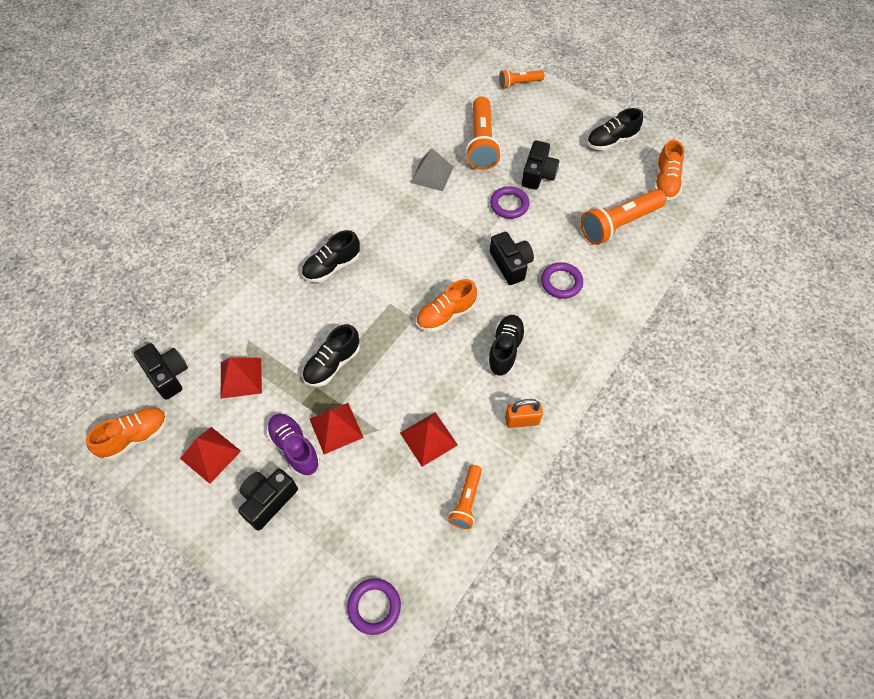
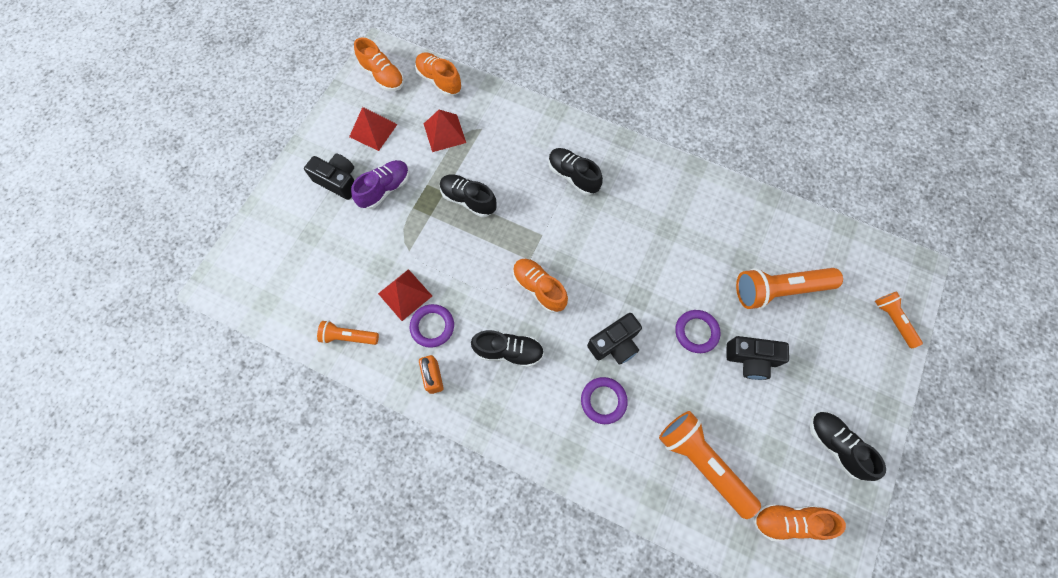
camera: 80 degrees right, 10 degrees up
black camera [134,343,188,400] -> orange shoe [415,52,462,96]
red pyramid [310,403,364,454] -> none
purple ring [347,578,401,635] -> purple ring moved to [410,304,454,348]
grey pyramid [411,148,453,191] -> none

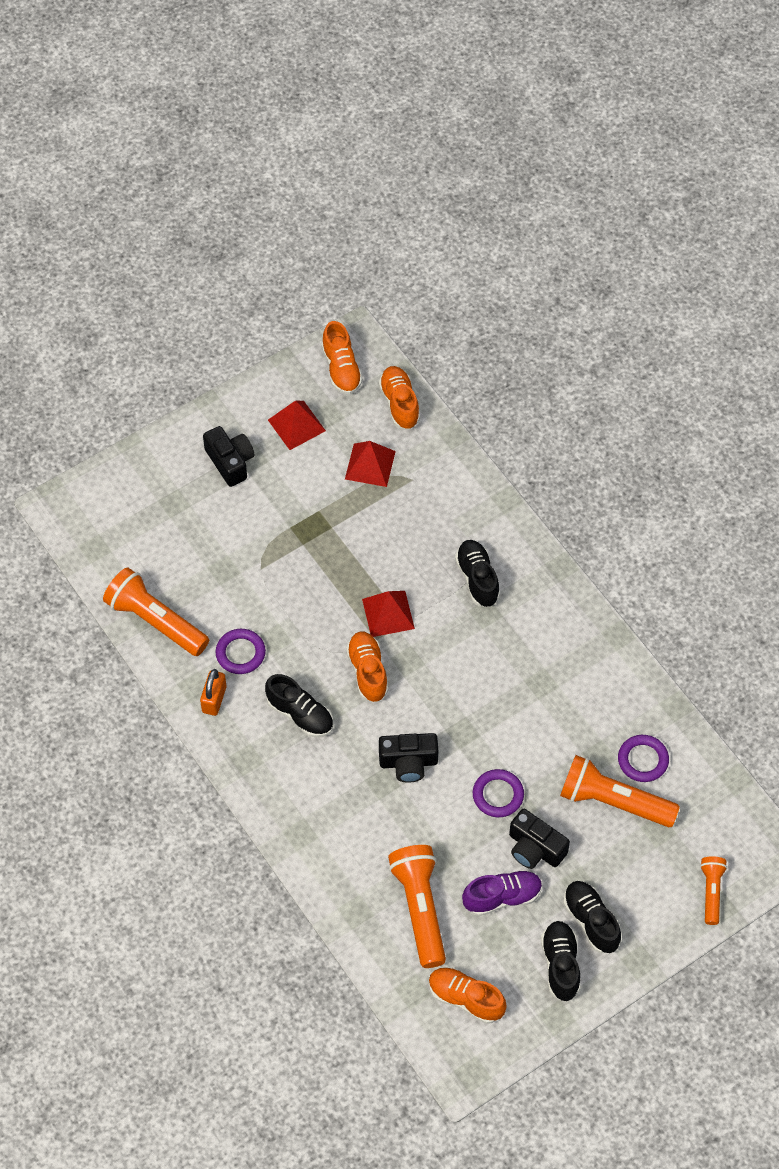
camera: 30 degrees right, 10 degrees down
orange flashlight [317,321,379,345] -> orange flashlight [103,567,209,656], size x1.79
purple shoe [351,160,409,209] -> purple shoe moved to [462,870,542,916]
red pyramid [378,269,432,321] -> red pyramid moved to [362,591,415,637]
black shoe [440,174,497,217] -> black shoe moved to [563,881,621,953]
purple ring [581,377,628,424] -> purple ring moved to [618,735,669,782]

